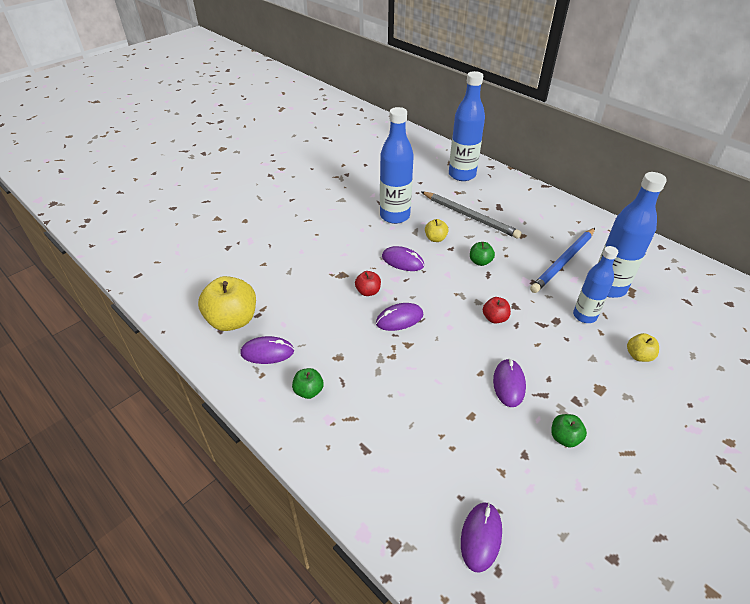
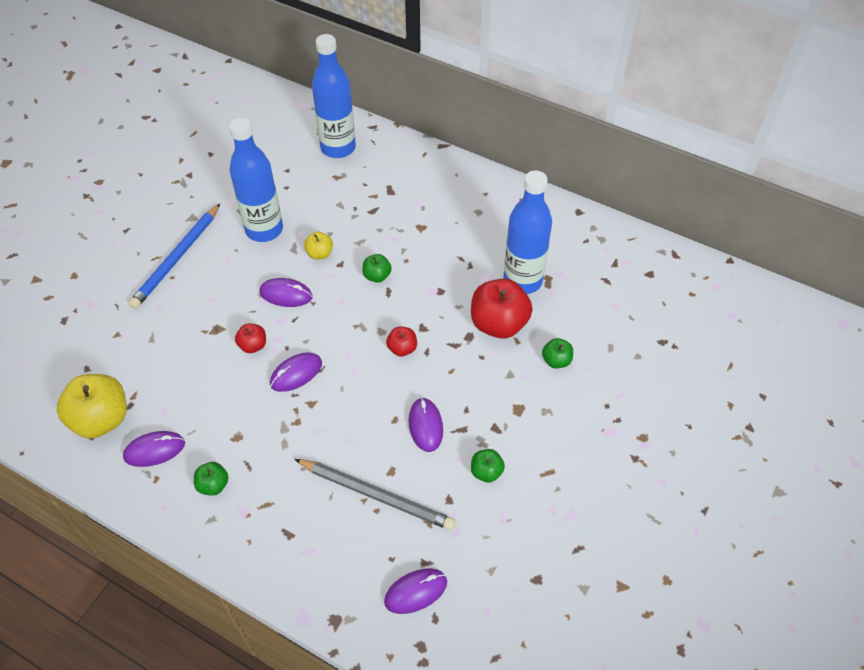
camera: 15 degrees left, 10 degrees up
grey pencil [421,191,522,239] -> grey pencil moved to [295,459,456,530]
purple mouse [461,502,502,573] -> purple mouse turned 60 degrees clockwise [384,568,447,614]
blue pencil [530,228,595,293] -> blue pencil moved to [129,204,220,309]
blue bottle [573,246,618,323] -> red apple [471,279,533,339]
yellow apple [627,333,659,362] -> green apple [542,338,573,368]

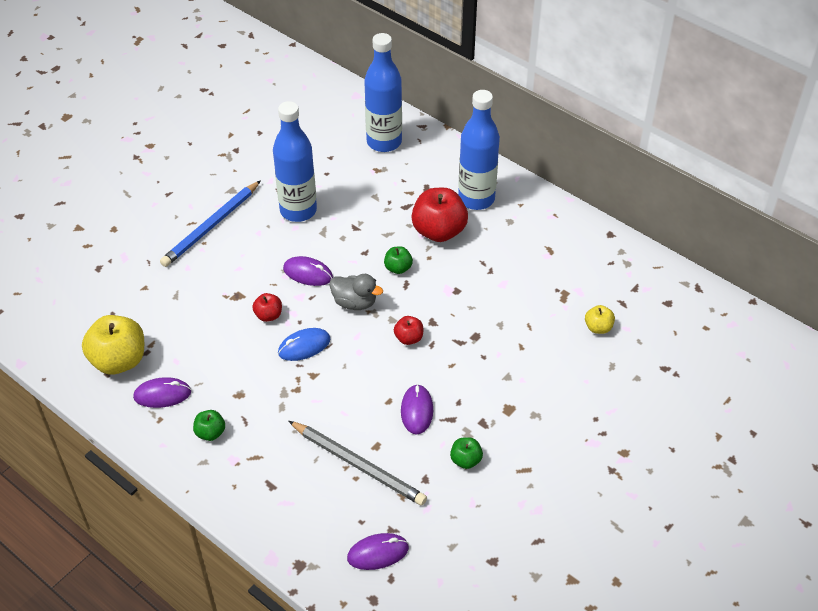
camera: 10 degrees right, 5 degrees down
purple mouse [270,353,322,392] -> blue mouse [278,328,330,361]
yellow apple [304,232,333,260] -> yellow apple moved to [585,305,615,334]
red apple [471,279,533,339] -> red apple moved to [411,188,468,242]
blue bottle [503,170,552,294] -> blue bottle moved to [458,90,500,210]
green apple [542,338,573,368] -> none
none -> grey duck [330,274,383,310]

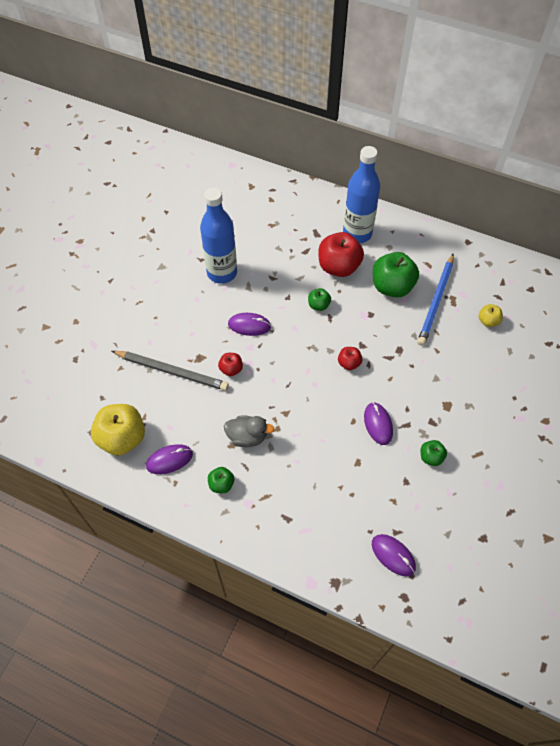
camera: 15 degrees left, 10 degrees up
blue pencil [160,180,261,267] -> blue pencil moved to [417,254,454,346]
blue mouse [278,328,330,361] -> none
grey pencil [289,421,427,506] -> grey pencil moved to [112,351,229,391]
grey duck [330,274,383,310] -> grey duck moved to [224,415,275,447]
purple mouse [347,533,409,570] -> purple mouse turned 75 degrees clockwise [372,534,416,576]
blue bottle [364,33,402,152] -> none
none -> green apple [373,252,419,297]

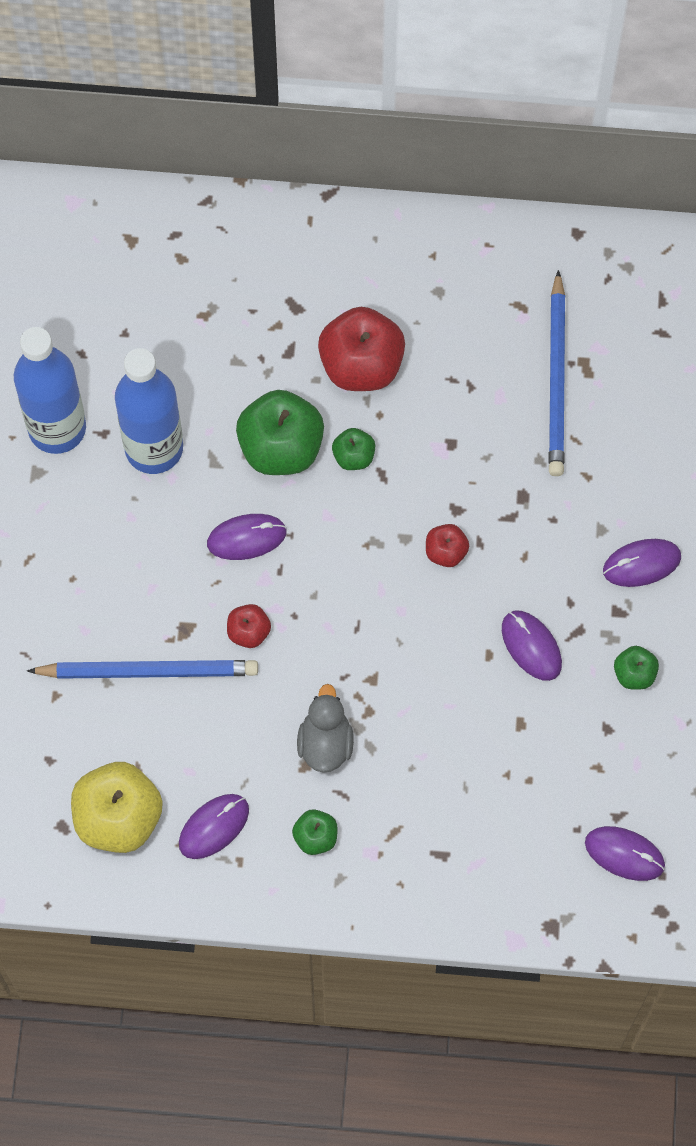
camera: 20 degrees left, 10 degrees up
grey pencil [112,351,229,391] -> blue pencil [27,660,258,679]
grey duck [224,415,275,447] -> grey duck turned 75 degrees counterclockwise [297,684,354,773]
blue bottle [343,146,380,243] -> blue bottle moved to [14,327,86,454]
green apple [373,252,419,297] -> green apple moved to [236,390,324,475]
yellow apple [478,304,503,327] -> none
none -> purple mouse [603,539,681,587]

